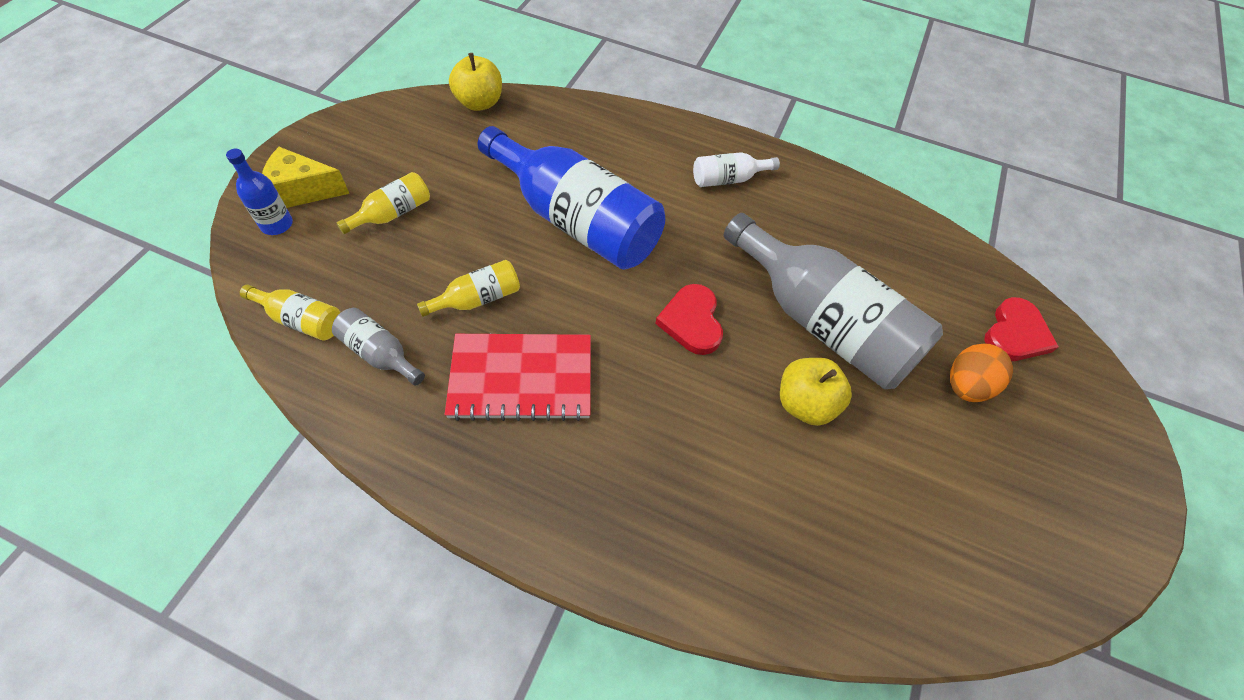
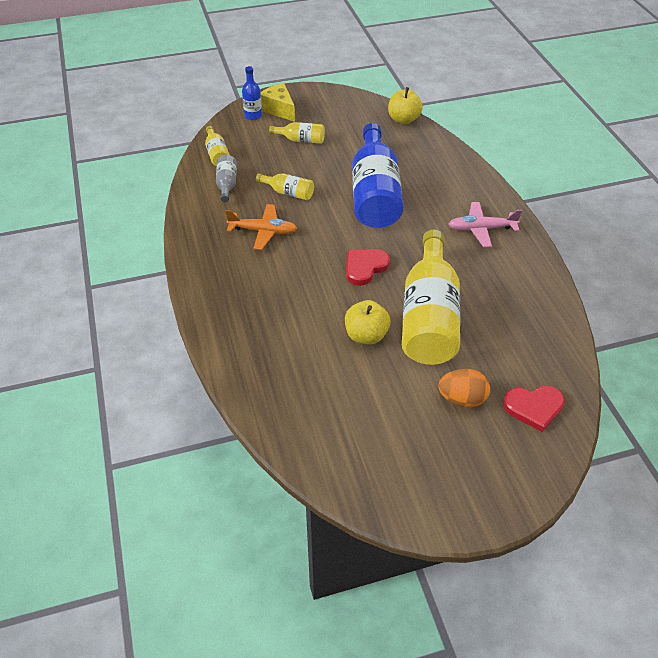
camera: 55 degrees right, 10 degrees down
red notebook [445,334,591,421] -> orange plane [226,204,297,250]
white bottle [693,152,780,187] -> pink plane [448,202,522,247]
grey bottle [724,213,943,389] -> yellow bottle [402,230,461,365]

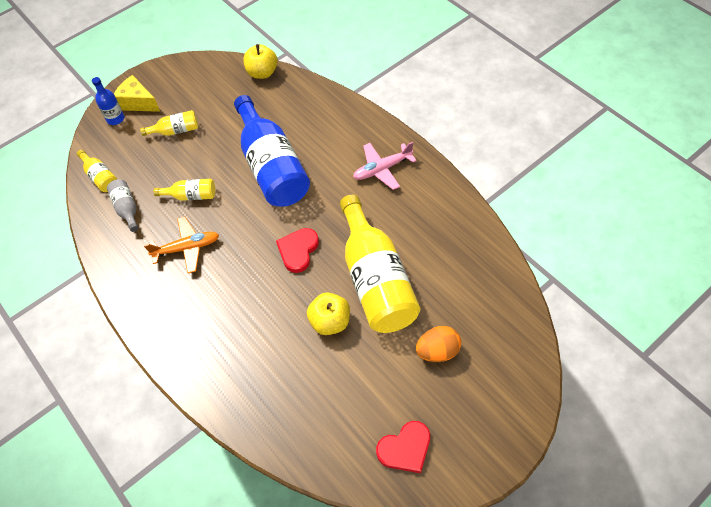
camera: 20 degrees left, 10 degrees up
red heart [503,385,565,432] -> red heart moved to [376,421,430,473]

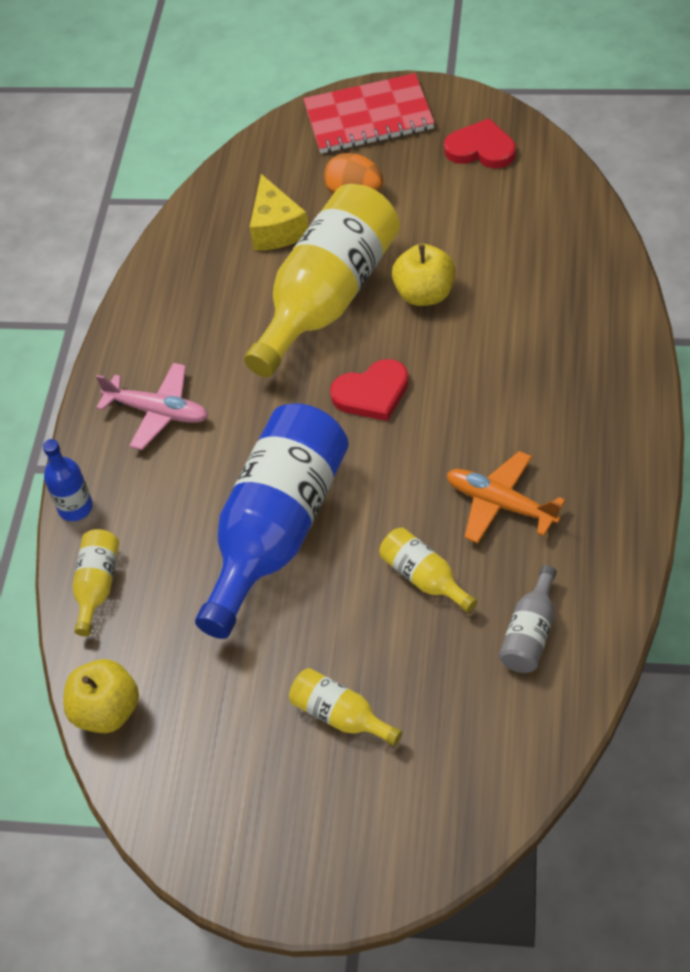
camera: 130 degrees left, 5 degrees down
yellow bottle [77,150,117,192] -> yellow bottle moved to [72,529,119,636]
blue bottle [92,77,124,125] -> blue bottle moved to [43,439,93,521]
yellow cheese [114,75,160,112] -> yellow cheese moved to [250,174,308,251]
none -> red notebook [303,73,435,154]

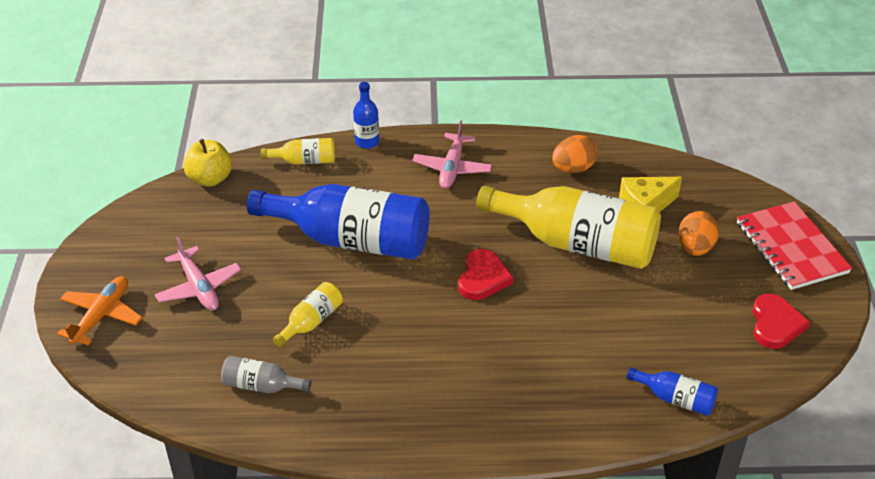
camera: 75 degrees right, 10 degrees down
yellow bottle [289,668,402,746] -> pink plane [155,237,241,311]
red heart [330,359,409,421] -> red heart turned 135 degrees counterclockwise [458,249,513,300]
yellow apple [392,244,456,306] -> none
orange plane [447,451,565,543] -> orange plane moved to [57,276,142,345]
none -> orange egg [552,135,598,173]
none -> blue bottle [627,367,718,416]

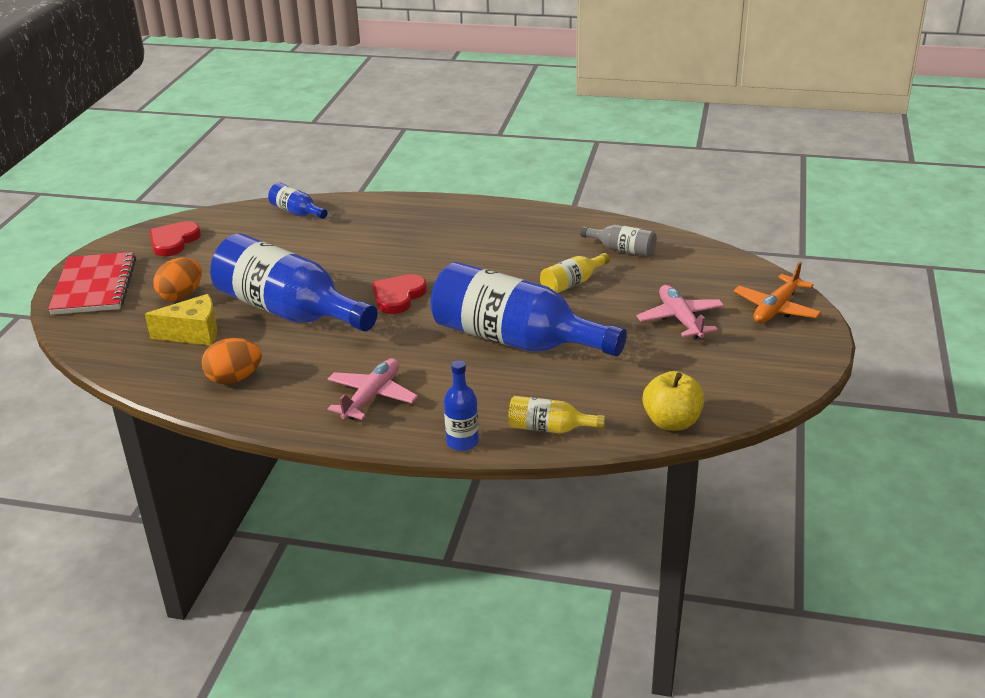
camera: 165 degrees left, 10 degrees down
yellow bottle [476,186,661,269] -> blue bottle [210,234,377,331]

